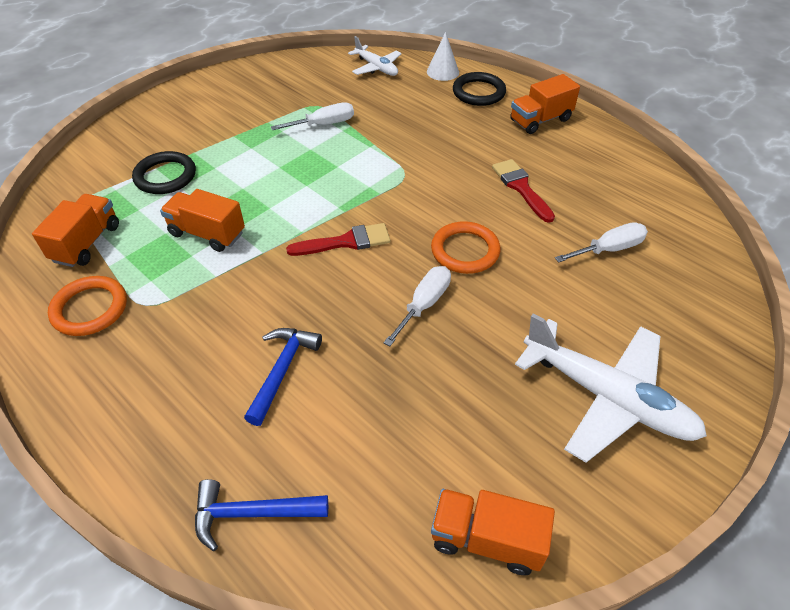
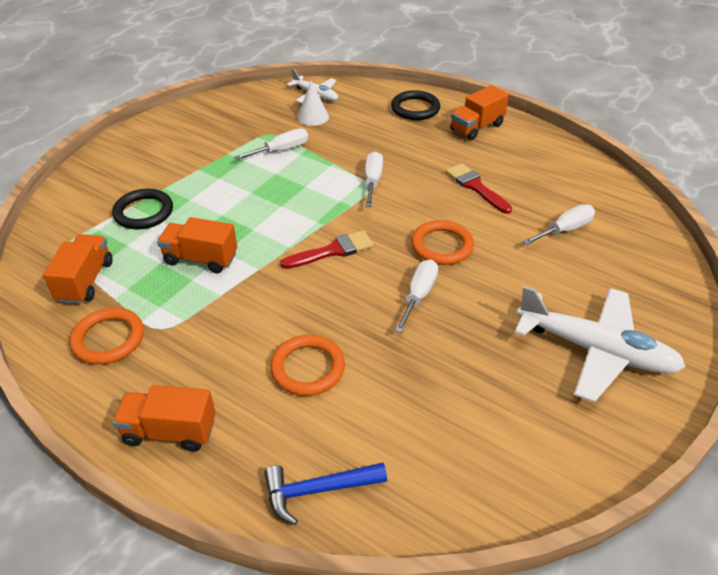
camera: 10 degrees left, 5 degrees down
blue hammer [244,328,322,426] -> orange ring [270,335,345,396]
white cone [427,32,459,81] -> white cone moved to [297,81,329,126]
orange truck [431,489,555,575] -> orange truck moved to [112,385,216,452]
none -> white screwdriver [365,151,383,207]

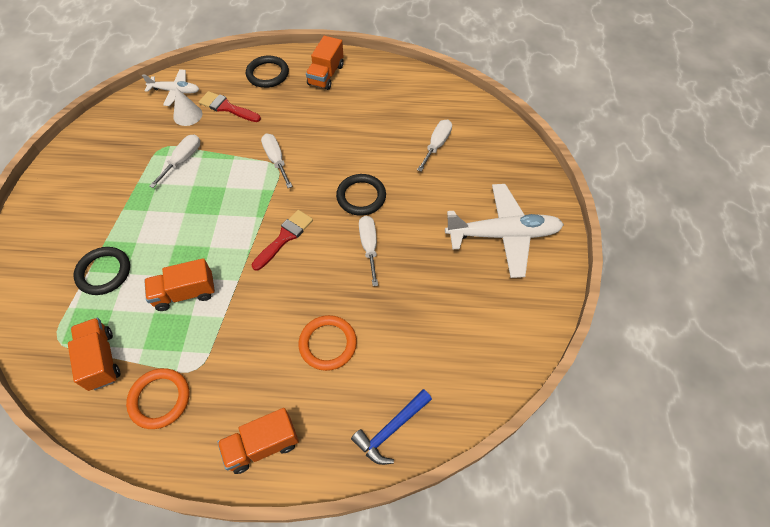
camera: 30 degrees left, 15 degrees up
orange ring [411,220,474,265] -> black ring [336,174,386,216]
red brush [446,163,512,214] -> red brush moved to [199,91,261,122]

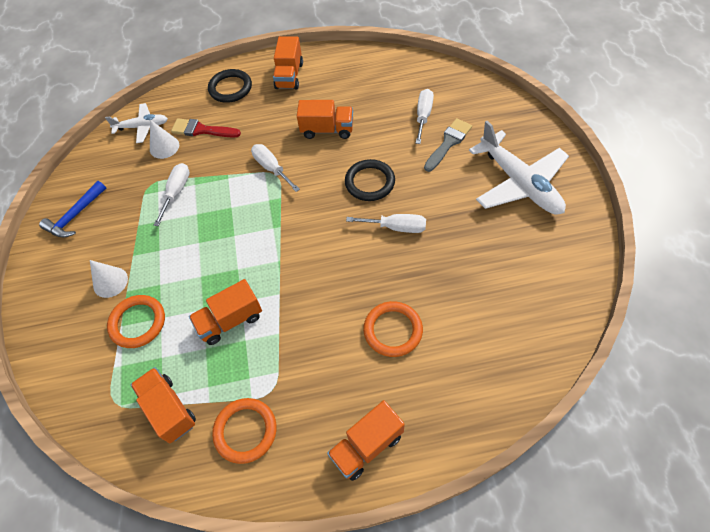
camera: 10 degrees left, 0 degrees up
black ring [74,247,130,295] -> orange ring [107,295,165,348]
red brush [252,210,313,271] -> none
blue hammer [351,389,432,465] -> blue hammer moved to [39,181,106,238]
white screwdriver [359,216,378,286] -> white screwdriver turned 120 degrees clockwise [346,214,426,233]
white plane [445,184,564,278] -> white plane turned 75 degrees clockwise [469,121,569,215]
none -> white cone [90,260,128,298]
none -> orange truck [297,100,353,139]
none -> grey brush [424,118,472,172]

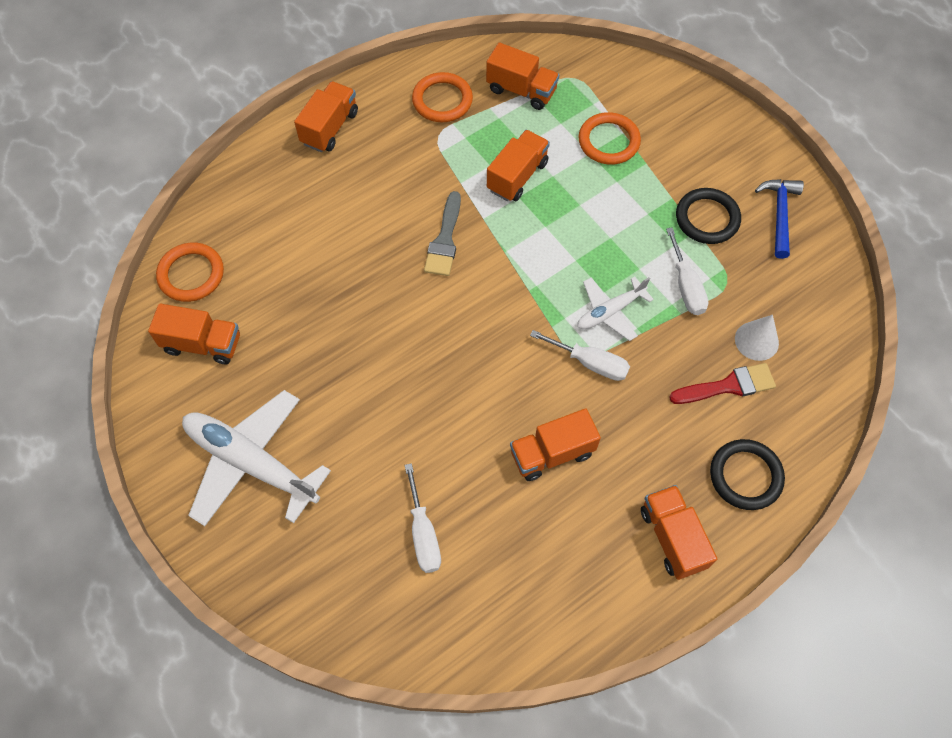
camera: 150 degrees right, 5 degrees up
white cone [90,260,128,298] -> none
white plane [105,103,168,143] -> white plane moved to [577,276,654,341]
black ring [345,159,395,201] -> black ring moved to [676,188,741,244]
white screwdriver [346,214,426,233] -> none
orange ring [363,301,423,357] -> orange ring moved to [156,242,224,302]
grey brush [424,118,472,172] -> grey brush moved to [424,191,461,276]
none -> orange truck [148,303,240,365]

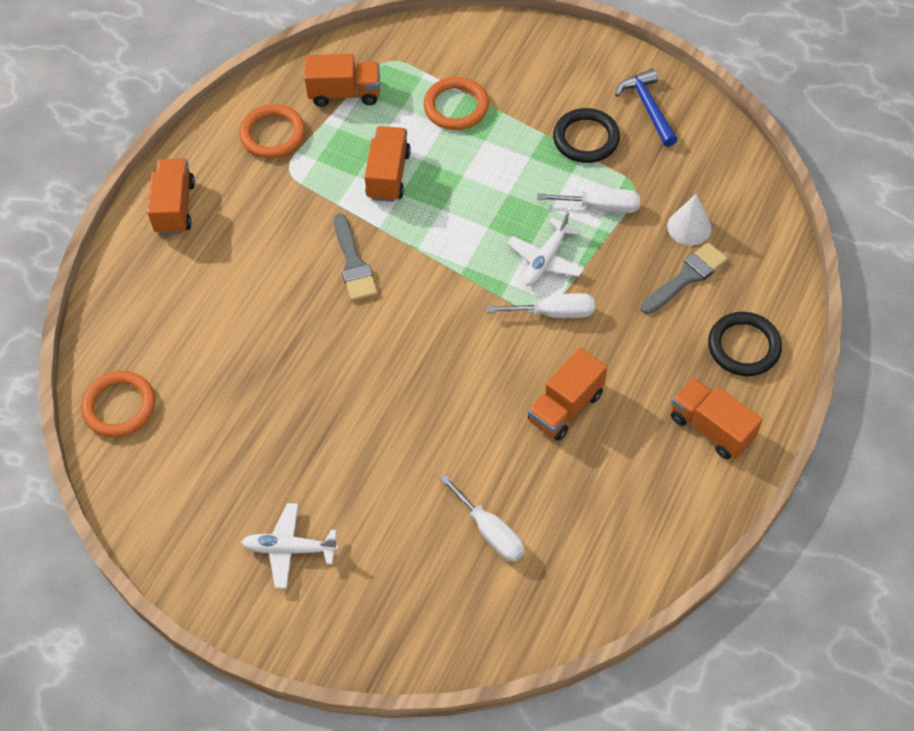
camera: 25 degrees left, 5 degrees down
orange truck [148,303,240,365] -> none
white plane [182,390,331,526] -> white plane [241,503,339,589], size x0.55
white screwdriver [666,227,708,315] -> white screwdriver turned 45 degrees counterclockwise [537,189,640,213]
red brush [669,363,776,404] -> grey brush [641,242,728,314]

